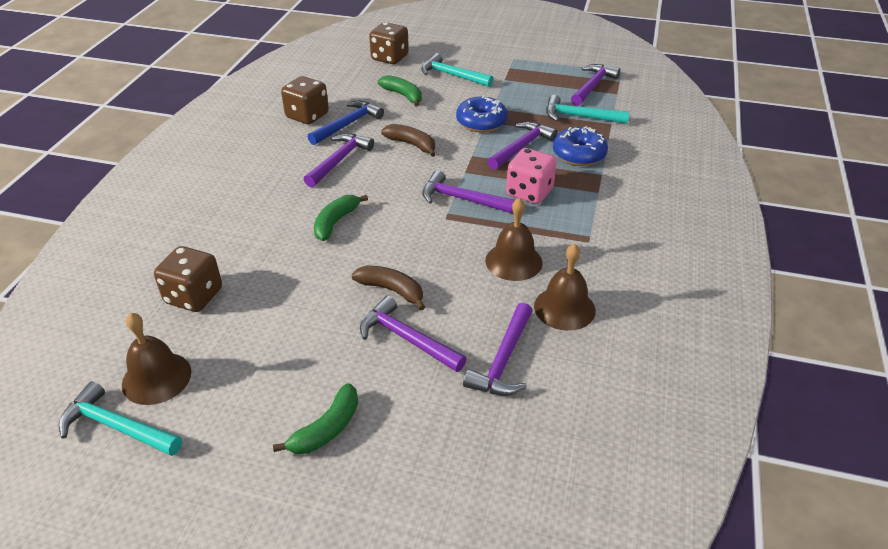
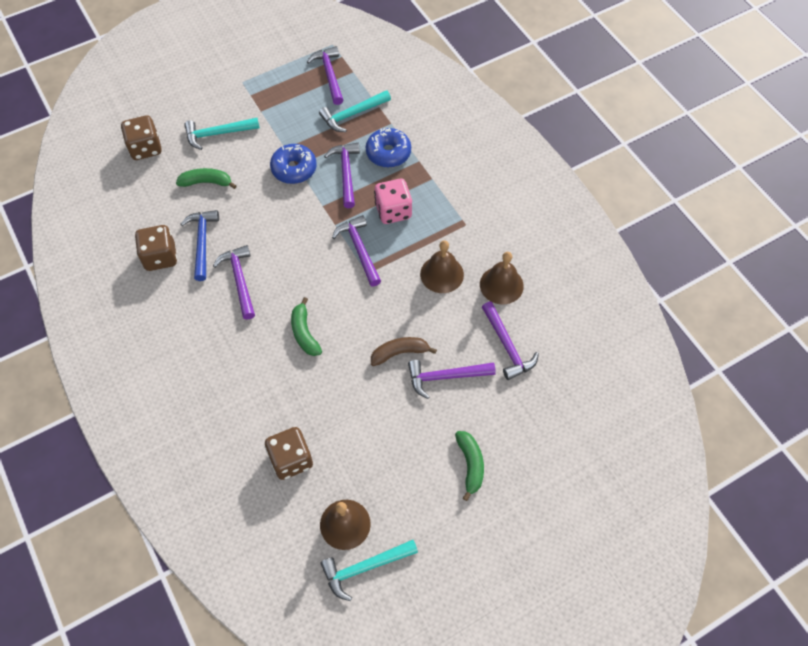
camera: 45 degrees left, 20 degrees up
brown banana [381,124,436,157] -> none
purple hammer [422,170,515,213] -> purple hammer turned 90 degrees clockwise [332,215,381,286]

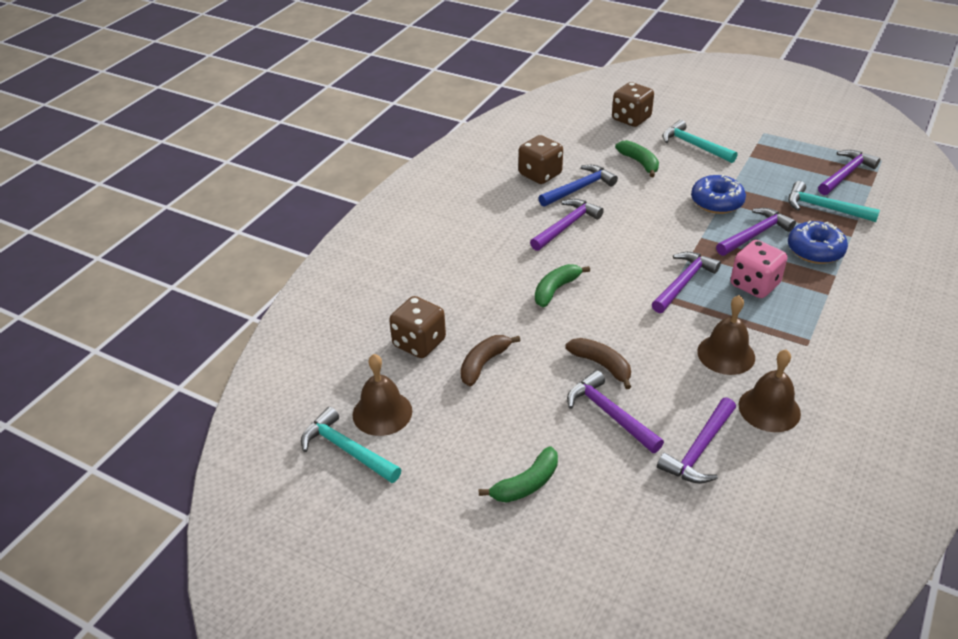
camera: 60 degrees right, 20 degrees down
none -> brown banana [460,335,521,386]

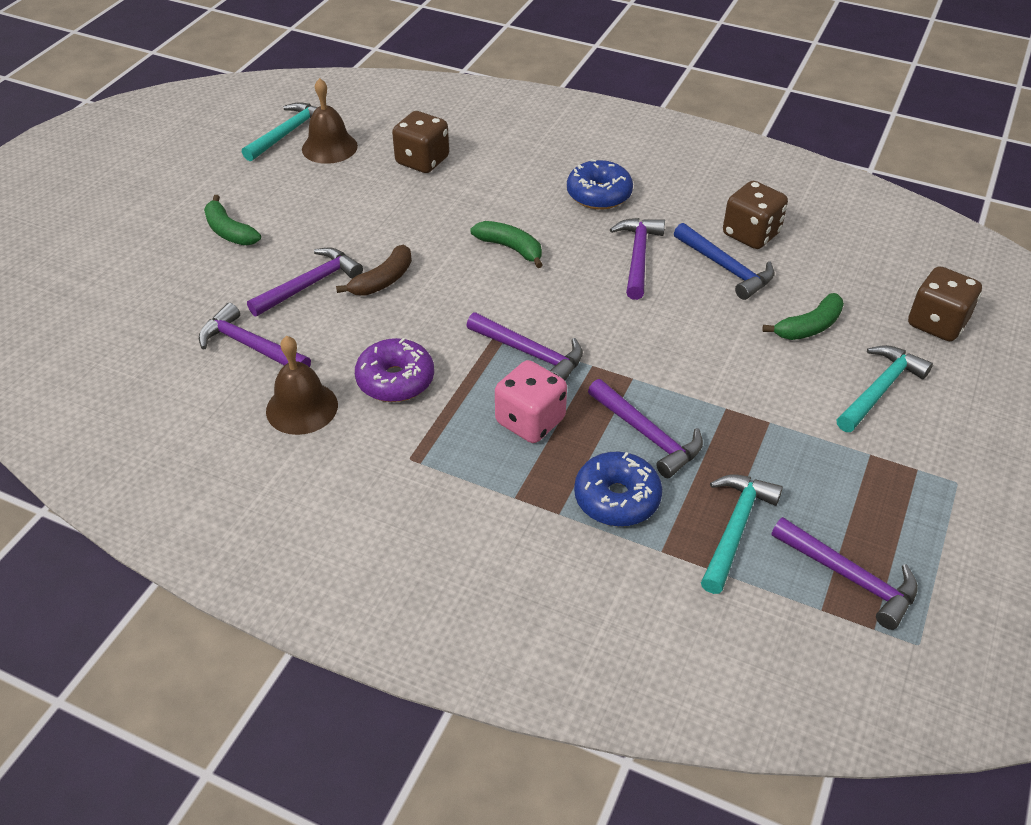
camera: 85 degrees right, 5 degrees up
brown banana [460,335,521,386] -> none
purple hammer [530,199,604,251] -> purple hammer turned 120 degrees counterclockwise [610,218,665,300]
blue donut [691,174,746,214] -> blue donut moved to [567,159,633,210]
brown bell [697,295,755,375] -> purple donut [355,338,434,402]

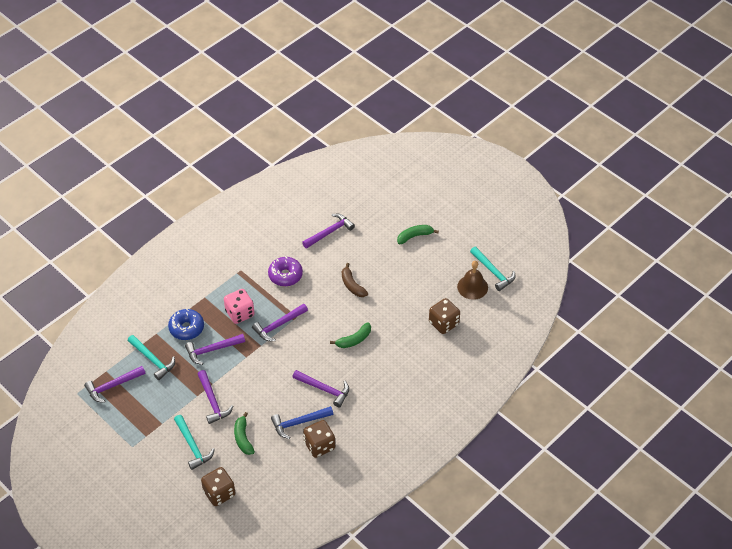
camera: 110 degrees right, 5 degrees up
purple hammer [247,248,363,317] -> purple hammer moved to [198,370,233,424]
brown bell [266,336,338,435] -> none
blue donut [567,159,633,210] -> none

